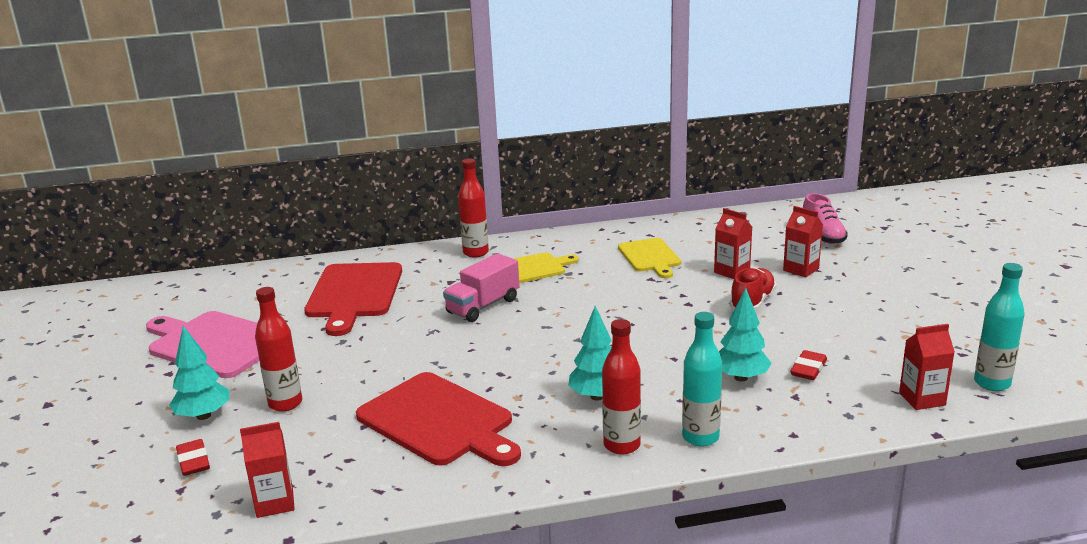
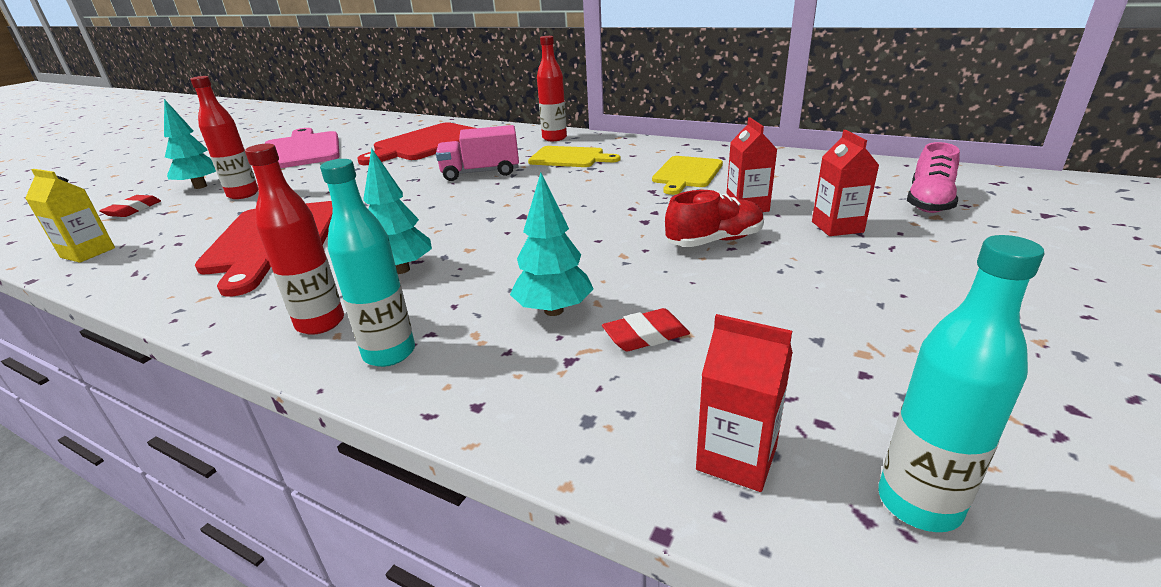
camera: 40 degrees right, 5 degrees up
red carton [240,422,295,518] -> yellow carton [25,169,115,263]

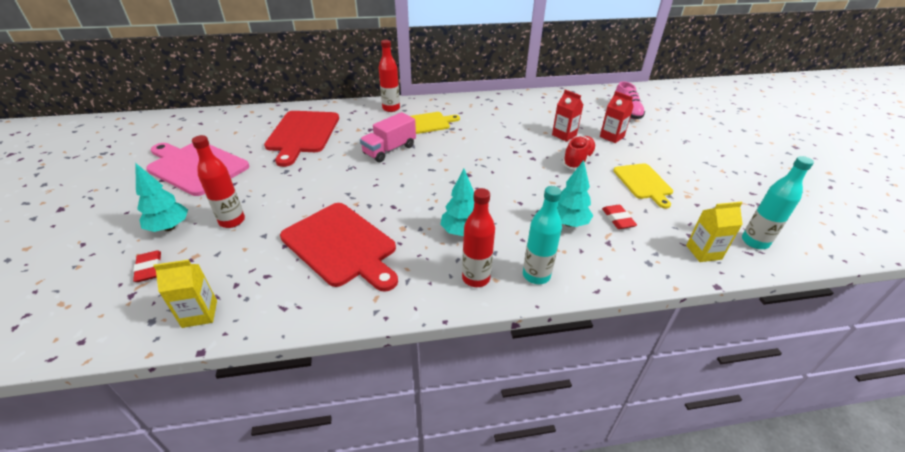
camera: 40 degrees left, 10 degrees up
red eraser [602,308,690,351] -> red eraser turned 45 degrees counterclockwise [602,205,637,229]
yellow cutting board [652,156,723,195] -> yellow cutting board moved to [613,163,673,209]
red carton [696,314,793,492] -> yellow carton [686,202,743,262]

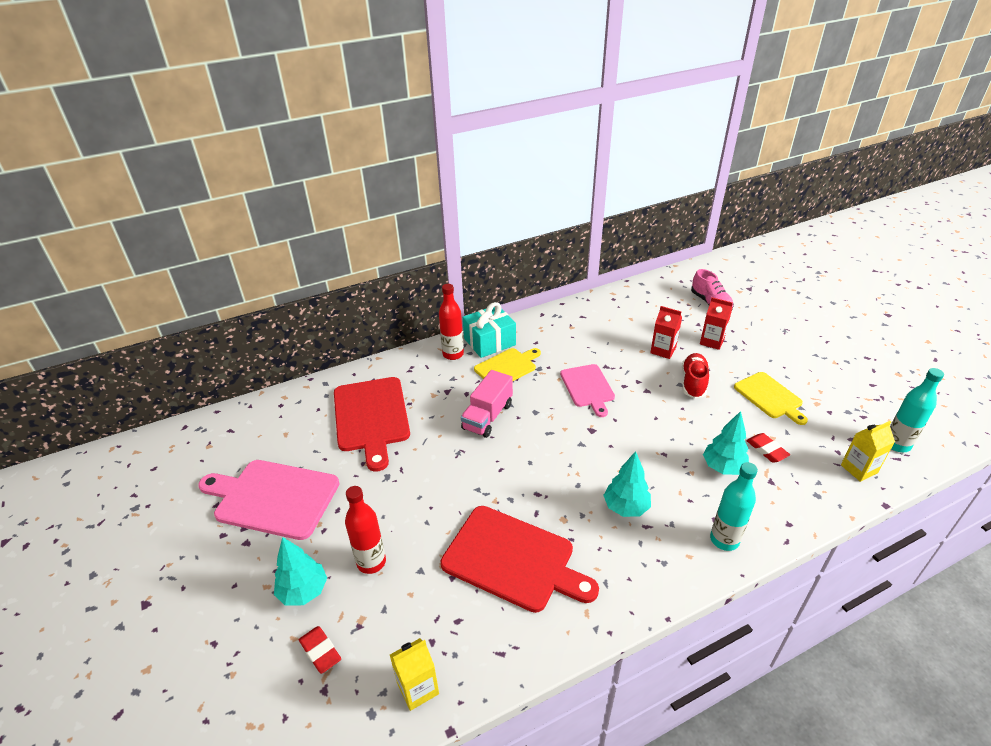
camera: 15 degrees left, 0 degrees up
red bottle [462,188,495,287] -> none
none -> turquoise gift [463,302,516,358]
none -> pink cutting board [560,364,615,417]

